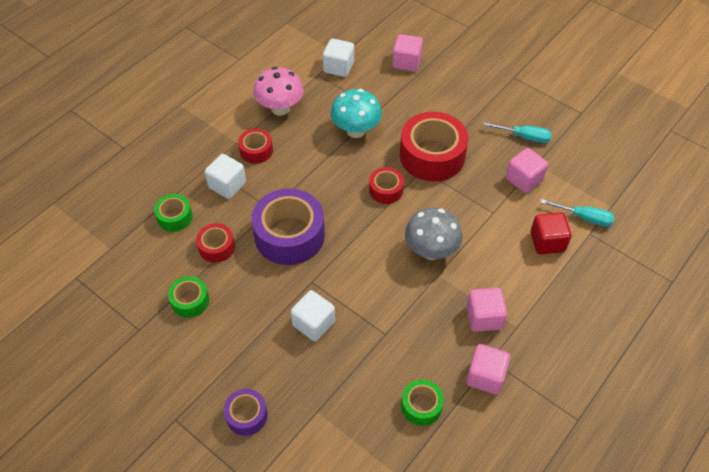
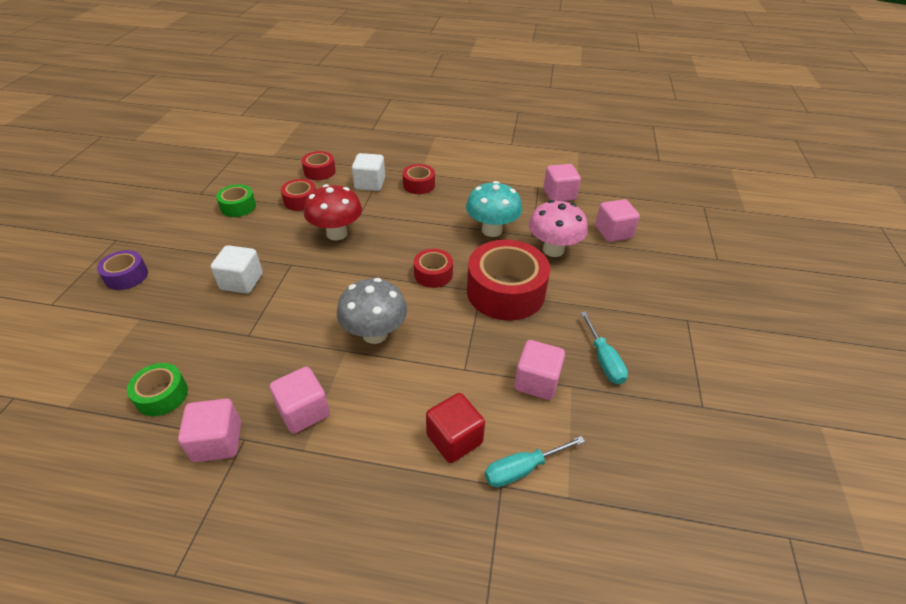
camera: 60 degrees right, 10 degrees down
green tape [154,194,193,232] -> red tape [302,151,336,180]
purple tape [251,188,325,265] -> red mushroom [304,184,362,241]
pink mushroom [253,67,304,116] -> pink mushroom moved to [529,200,588,257]
white cube [323,39,354,77] -> pink cube [544,164,581,202]
turquoise screwdriver [541,199,615,227] -> turquoise screwdriver turned 75 degrees clockwise [485,436,585,488]

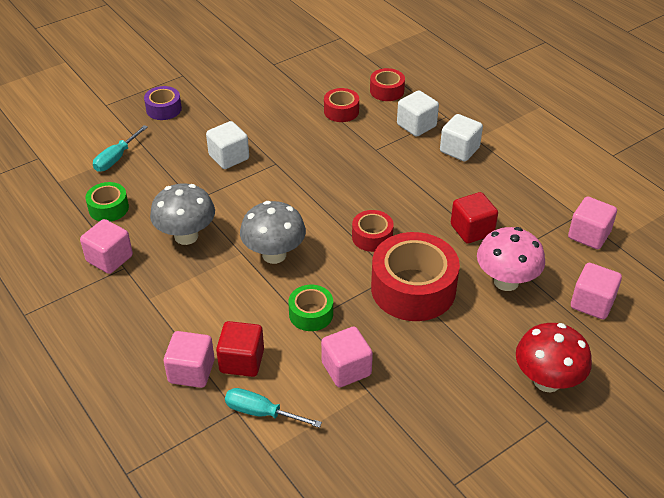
camera: 45 degrees right, 0 degrees up
green tape [216,184,256,217] -> green tape moved to [289,285,333,331]
pink cube [270,367,330,434] -> pink cube moved to [164,331,215,388]
red mushroom [304,184,362,241] -> red mushroom moved to [516,323,592,392]
red tape [403,164,435,194] -> white cube [440,114,483,161]
turquoise mushroom [466,181,522,237] -> red cube [451,192,498,244]
turquoise screwdriver [580,311,628,385] -> turquoise screwdriver moved to [93,125,148,172]
none -> grey mushroom [150,184,215,245]

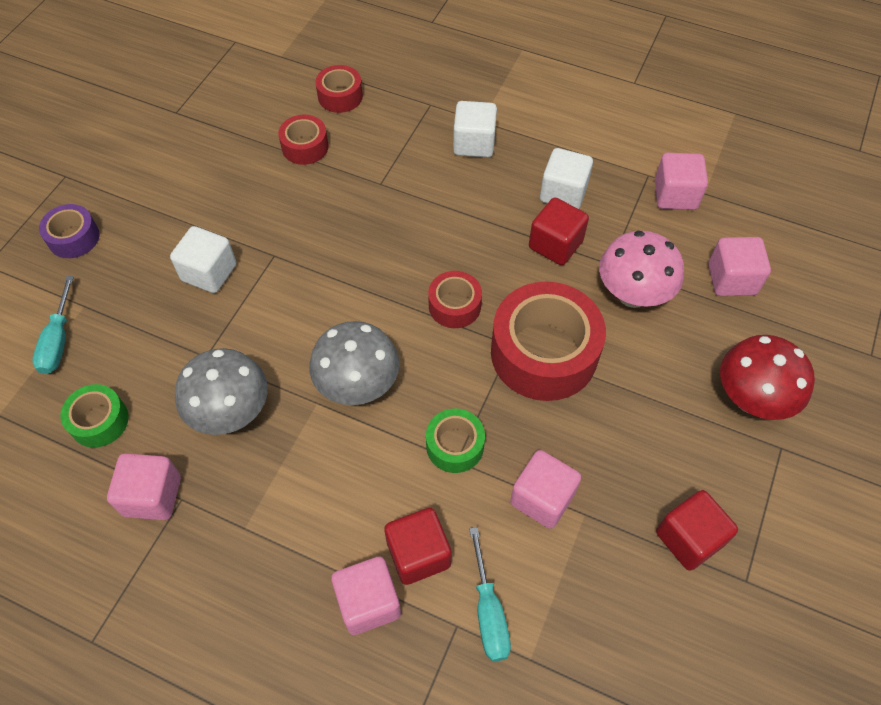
camera: 30 degrees left, 15 degrees up
turquoise screwdriver [225,388,322,428] -> turquoise screwdriver turned 90 degrees counterclockwise [469,527,511,662]
white cube [397,90,439,137] -> white cube moved to [540,148,593,209]
none -> red cube [656,490,738,570]

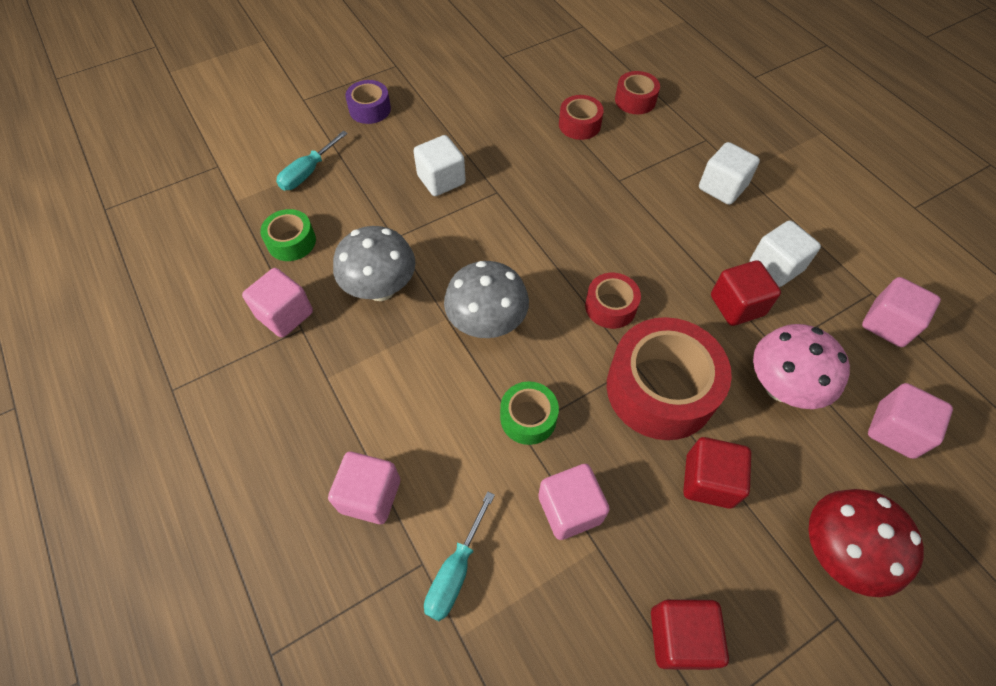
camera: 35 degrees right, 0 degrees up
red cube [384,508,452,585] -> red cube moved to [683,437,751,508]

